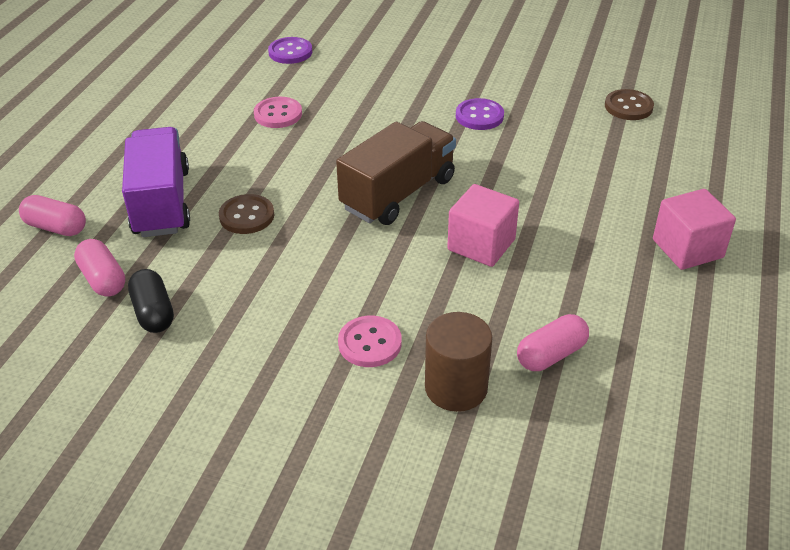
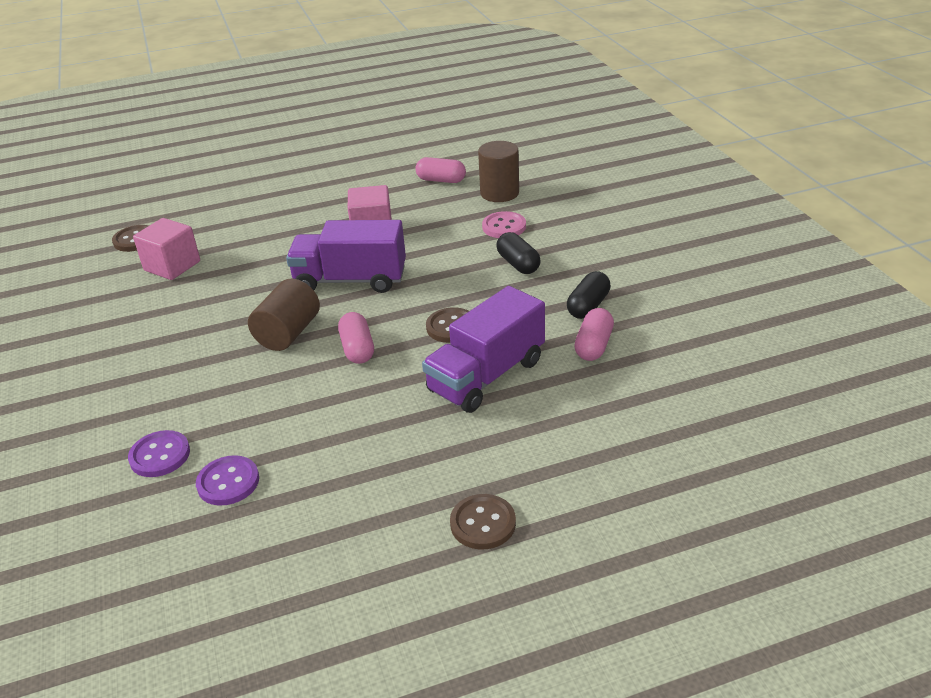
camera: 125 degrees left, 5 degrees down
pink capsule [19,195,86,236] -> pink capsule moved to [338,312,374,364]
pink button [254,97,302,128] -> none
brown truck [336,121,456,225] -> purple truck [286,220,406,293]
purple button [456,98,504,130] -> purple button moved to [196,455,259,506]
pink cube [653,189,736,270] -> pink cube moved to [133,218,200,280]
none -> brown cylinder [248,279,320,351]
none -> brown button [450,494,516,549]
none -> black capsule [497,232,541,274]

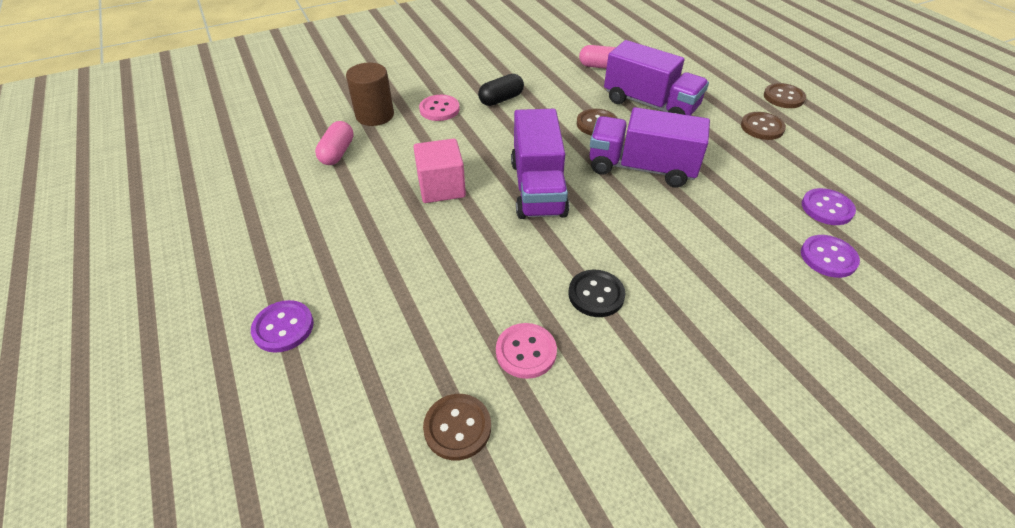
camera: 100 degrees left, 10 degrees up
pink cube [133,218,200,280] -> pink button [496,323,557,379]
brown cylinder [248,279,320,351] -> none
pink capsule [338,312,374,364] -> purple truck [589,107,710,187]
black capsule [567,271,611,319] -> none
none -> purple button [251,300,314,353]
none -> black button [568,270,625,317]
none -> brown button [741,112,786,140]

